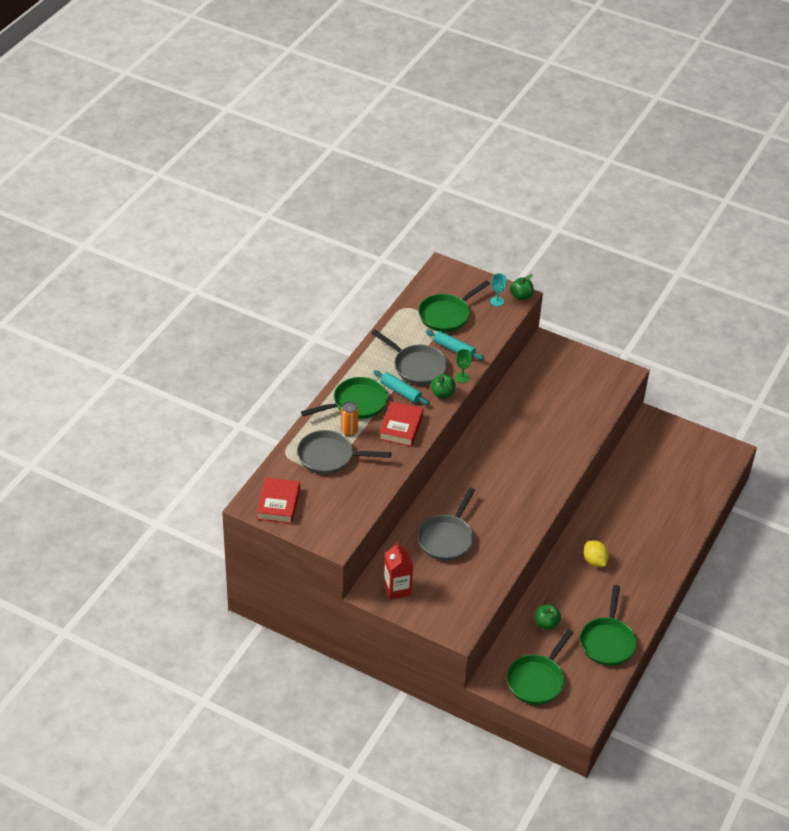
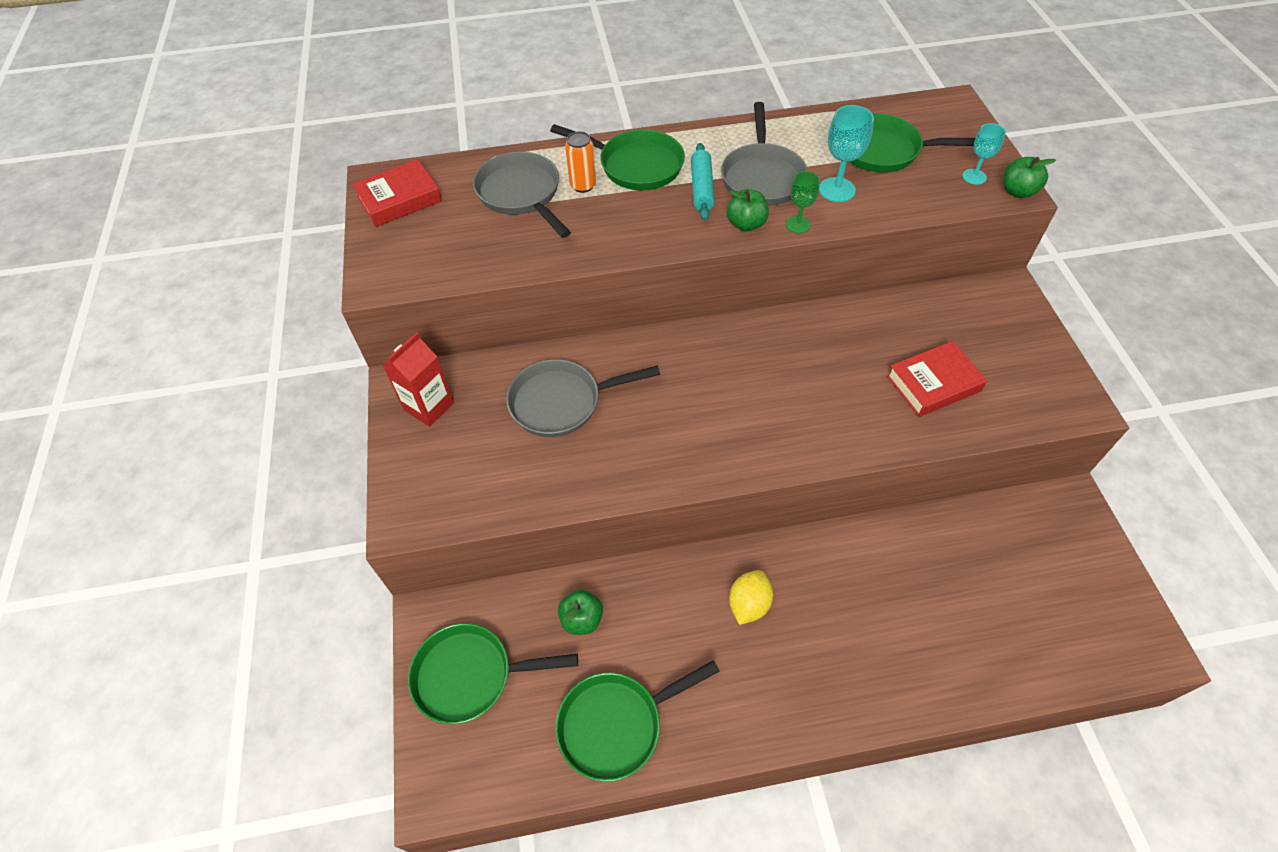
camera: 55 degrees right, 10 degrees up
red book [379,401,423,447] -> red book moved to [887,341,987,417]
turquoise rolling pin [426,330,485,360] -> turquoise goblet [819,105,874,202]

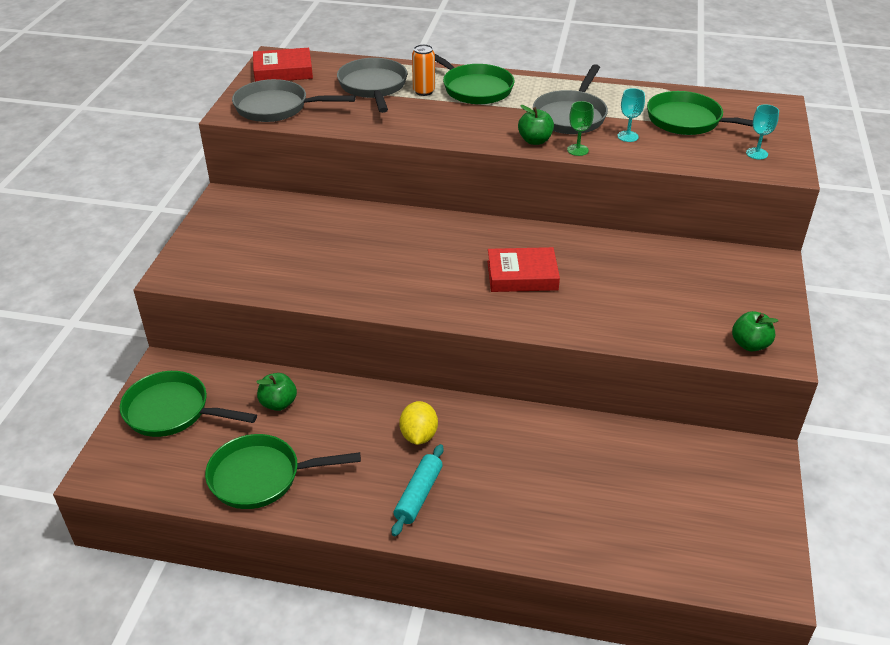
camera: 20 degrees right, 15 degrees down
red carton [382,333,454,427] -> none
grey pan [506,359,660,437] -> grey pan moved to [232,79,356,122]
turquoise rolling pin [691,143,715,220] -> turquoise rolling pin moved to [392,444,444,536]
yellow lemon [729,570,773,625] -> yellow lemon turned 45 degrees counterclockwise [399,401,438,445]
turquoise goblet [819,105,874,202] -> turquoise goblet [618,88,645,142], size x0.65
red book [887,341,987,417] -> red book moved to [487,247,560,292]
green apple [1004,157,1056,198] -> green apple moved to [732,311,778,352]

